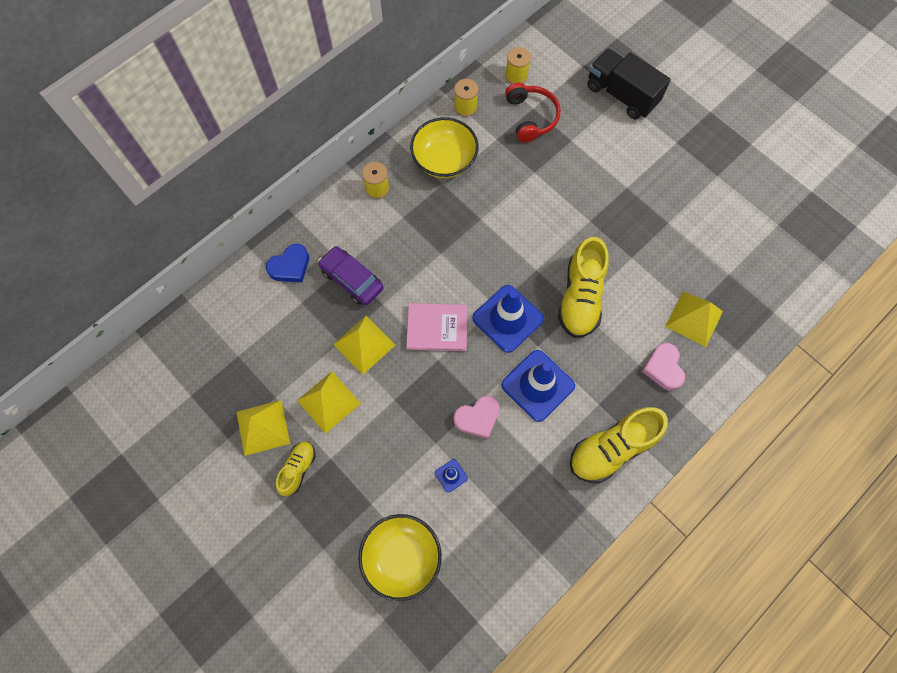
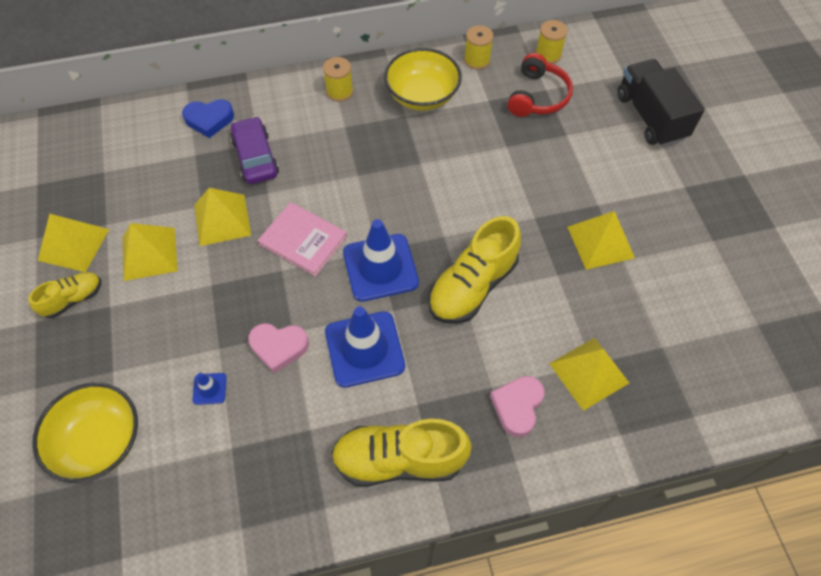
camera: 30 degrees right, 10 degrees down
none -> yellow pyramid [567,211,635,270]

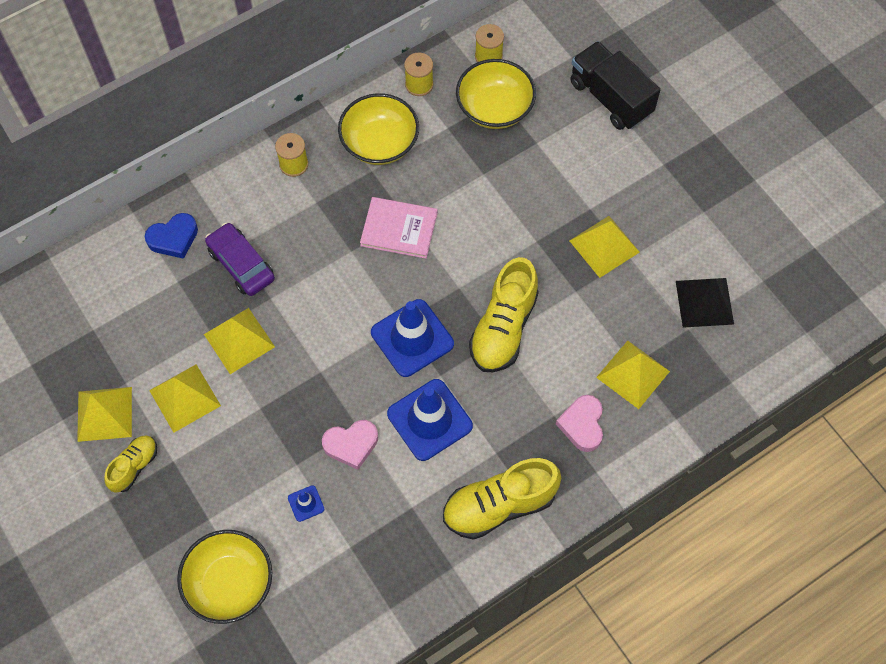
camera: 20 degrees left, 5 degrees up
pink book [257,202,347,277] -> pink book moved to [360,197,438,259]
red headphones [508,53,573,117] -> yellow bowl [456,59,536,129]
none -> black pyramid [676,278,734,328]

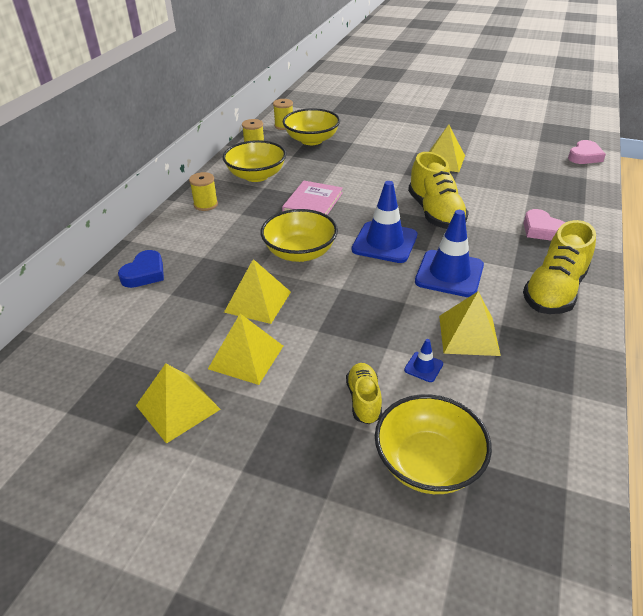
camera: 35 degrees left, 25 degrees down
yellow shoe [104,435,157,493] -> yellow shoe moved to [346,363,382,424]
purple car [205,222,275,296] -> none
pink heart [322,420,378,470] -> pink heart moved to [568,140,606,164]
pink book [360,197,438,259] -> pink book turned 45 degrees counterclockwise [282,181,343,215]
black truck [570,41,660,130] -> none
yellow pyramid [596,341,670,409] -> yellow pyramid moved to [439,291,501,356]
black pyramid [676,278,734,328] -> none
none -> yellow bowl [261,209,338,262]

